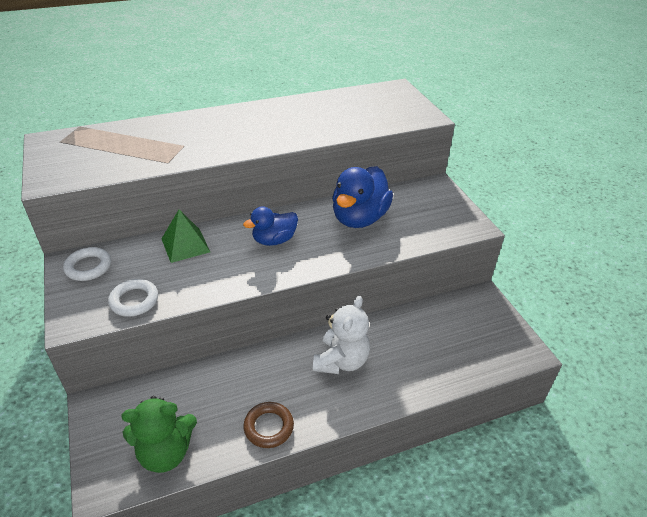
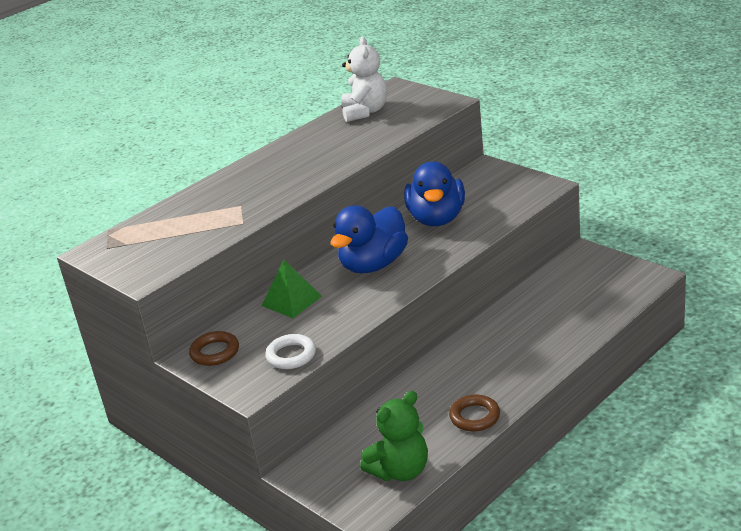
camera: 20 degrees left, 10 degrees down
white ring [63,247,111,281] -> brown ring [189,331,239,366]
blue duck [243,206,298,246] -> blue duck [330,205,408,273], size x1.63
white teddy bear [313,296,370,374] -> white teddy bear moved to [341,37,387,122]

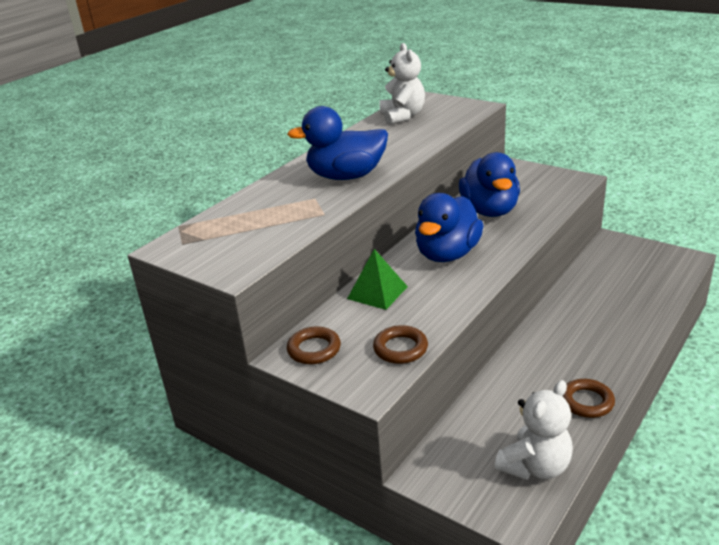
camera: 10 degrees left, 0 degrees up
white ring [265,334,316,369] -> brown ring [373,325,428,364]
green teddy bear [360,391,428,481] -> white teddy bear [495,380,573,480]
none -> blue duck [287,106,388,180]

